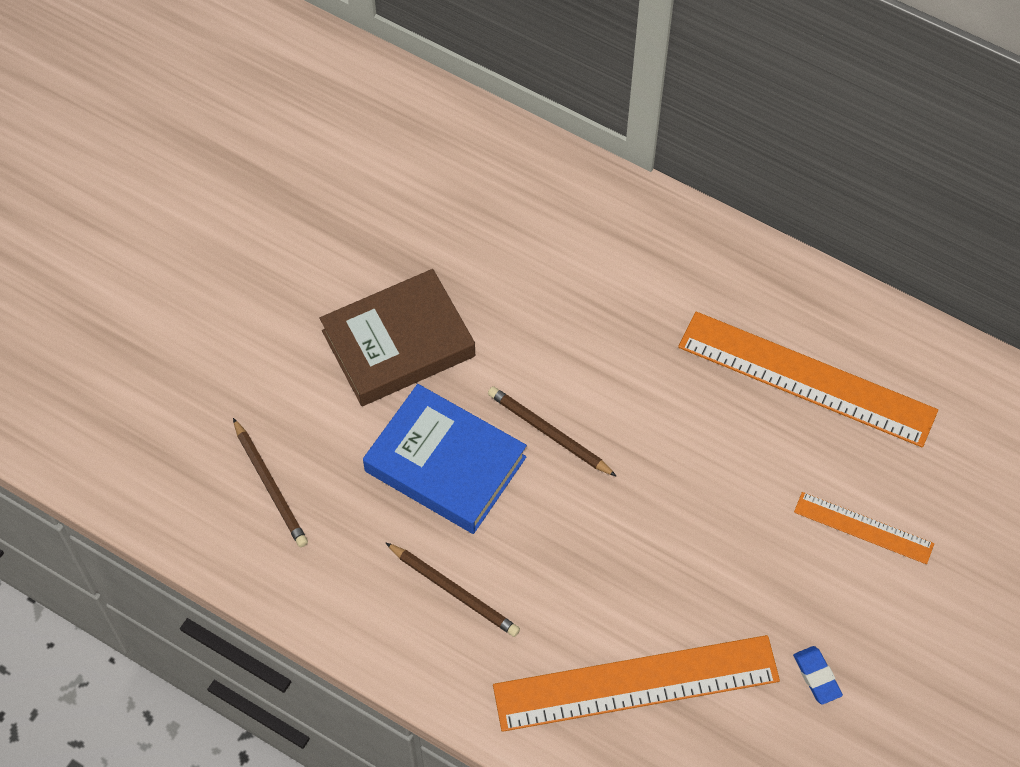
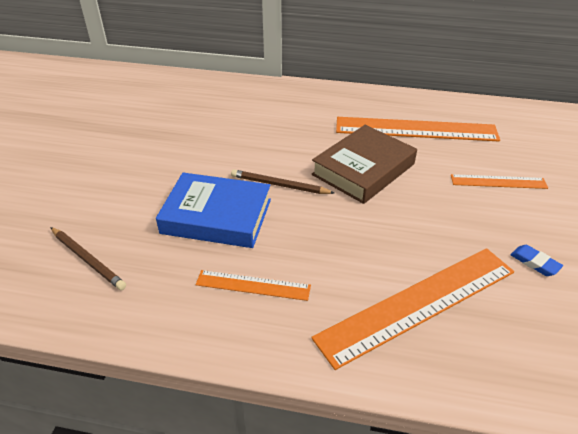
camera: 20 degrees left, 20 degrees down
brown book [320,269,475,406] -> brown book moved to [312,125,417,204]
brown pencil [385,542,520,637] -> orange ruler [196,270,311,301]

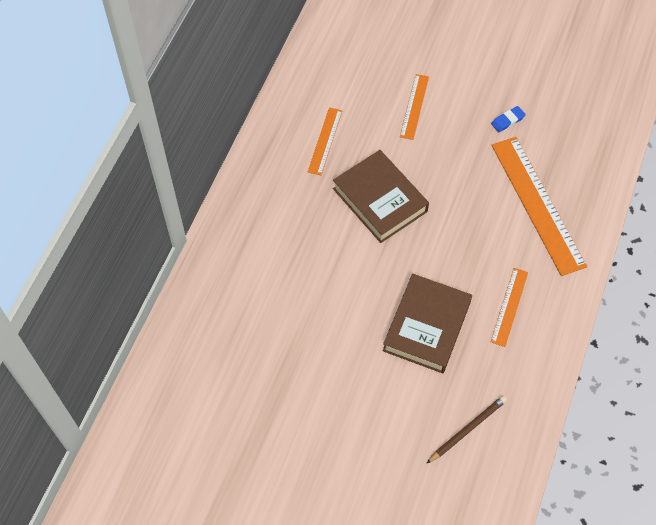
camera: 80 degrees left, 20 degrees up
blue book [156,173,271,248] -> brown book [383,274,472,373]
brown pencil [231,169,334,194] -> none
orange ruler [336,117,500,141] -> orange ruler [308,107,342,175], size x0.51

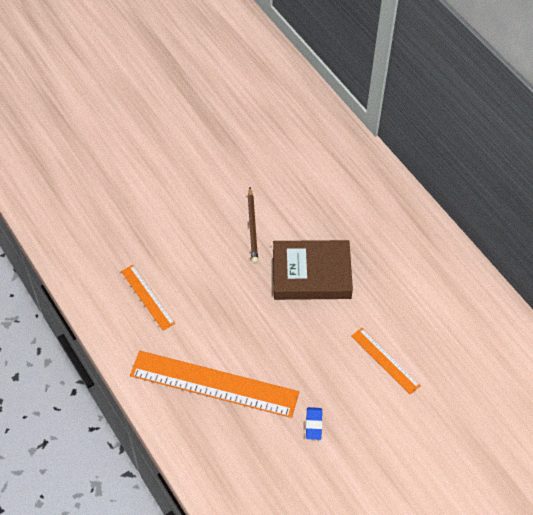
camera: 125 degrees right, 5 degrees down
orange ruler [308,107,342,175] -> none
brown book [383,274,472,373] -> none
brown pencil [426,396,507,464] -> brown pencil moved to [248,188,258,263]

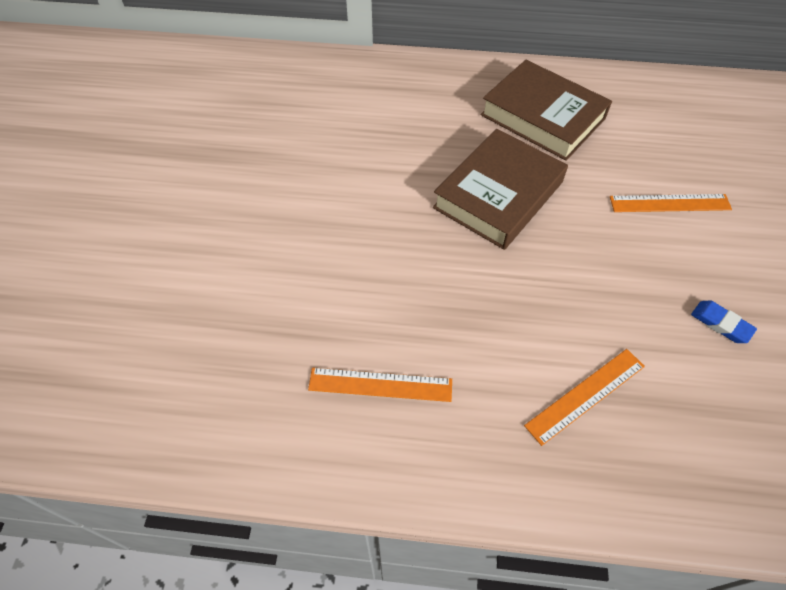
camera: 50 degrees left, 0 degrees up
orange ruler [130,351,299,418] -> orange ruler [524,349,645,446], size x0.51
brown pencil [248,188,258,263] -> none
none -> brown book [480,60,612,161]

